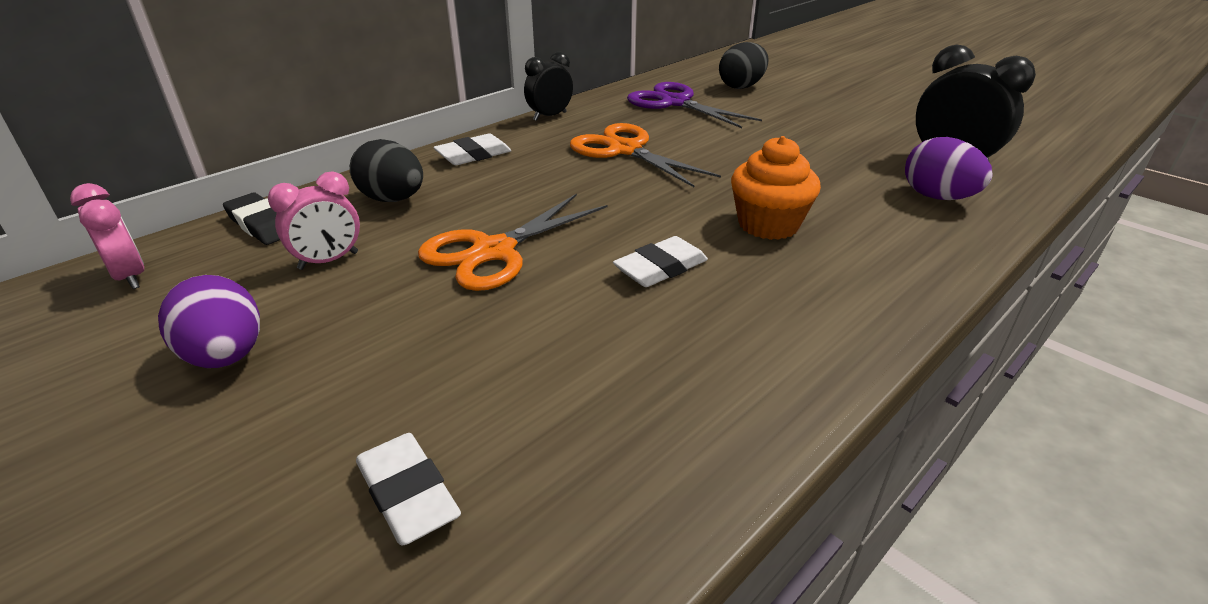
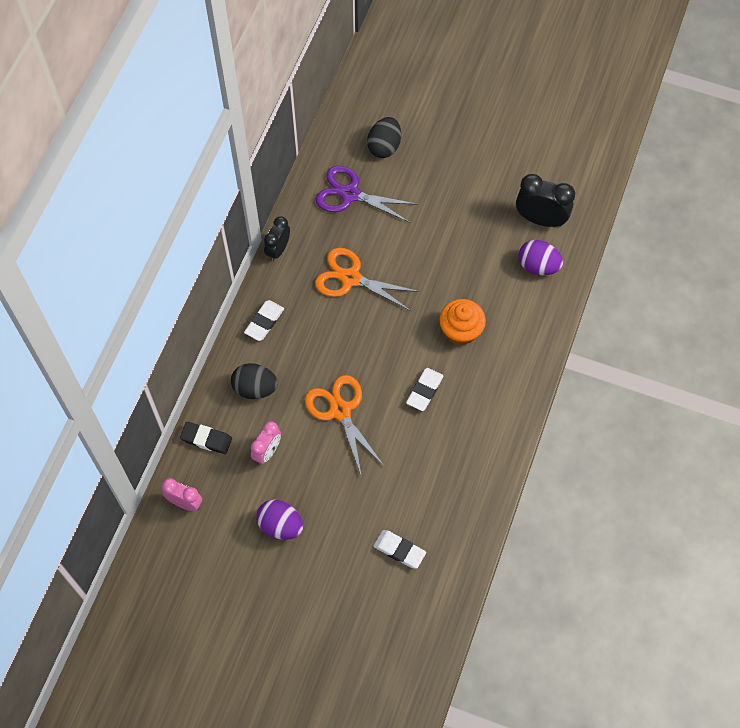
camera: 25 degrees left, 30 degrees up
orange scissors [418,194,608,291] -> orange scissors turned 135 degrees clockwise [305,375,385,477]

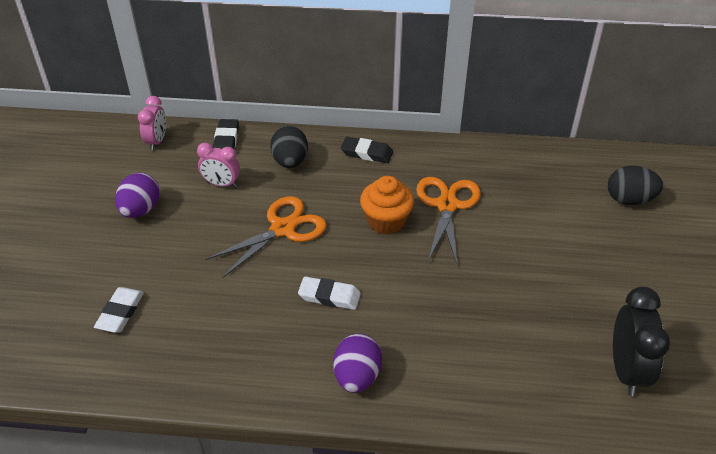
camera: 75 degrees right, 20 degrees down
white eraser [244,300,284,341] -> black eraser [341,137,393,163]
black clock [264,216,290,261] -> none
purple scissors [316,166,418,223] -> none
orange cupcake [439,299,486,345] -> orange cupcake moved to [360,176,414,234]
purple egg [518,240,563,275] -> purple egg moved to [333,334,382,393]

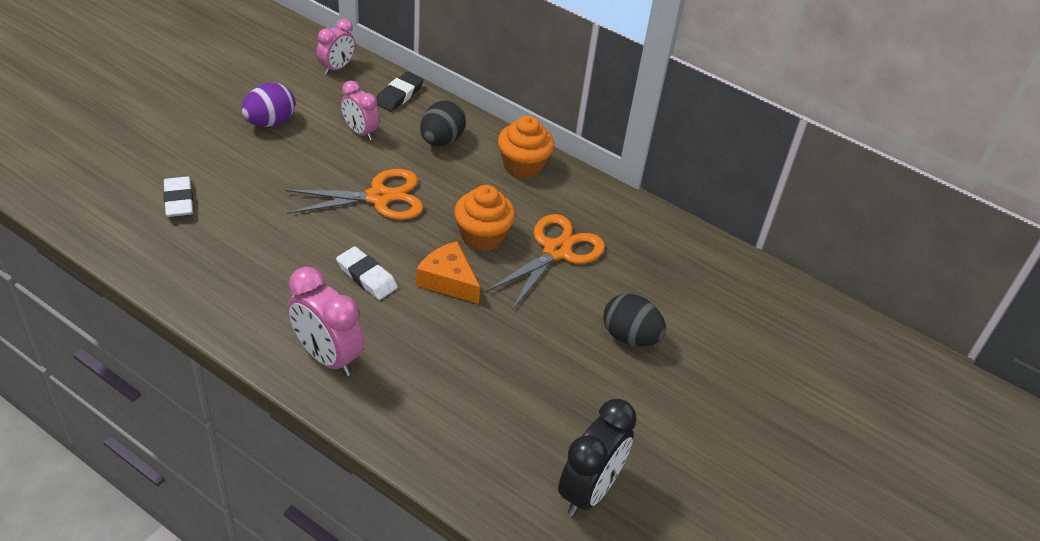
camera: 25 degrees right, 0 degrees up
white eraser [94,287,144,333] -> white eraser turned 60 degrees counterclockwise [163,176,193,217]
purple egg [333,334,382,393] -> pink clock [288,267,364,376]
black eraser [341,137,393,163] -> orange cupcake [498,115,554,179]
black egg [608,166,663,205] -> black egg moved to [603,294,666,346]
none -> orange cheese [416,241,480,304]

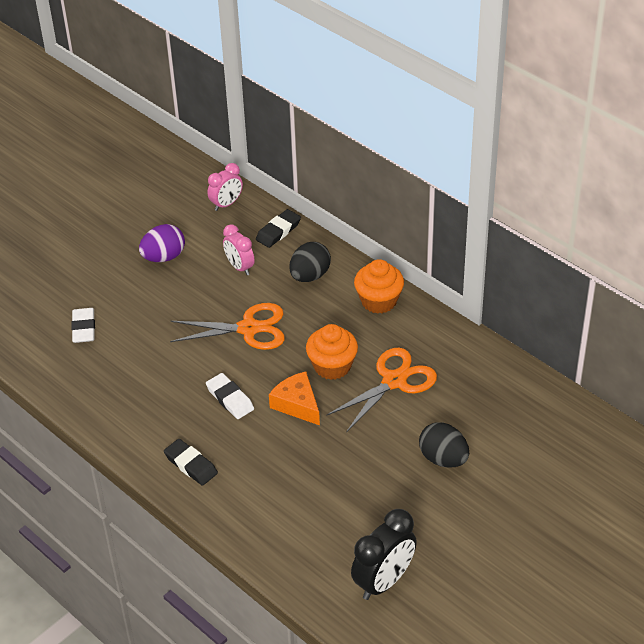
camera: 15 degrees right, 0 degrees up
pink clock [288,267,364,376] -> black eraser [164,439,218,486]

